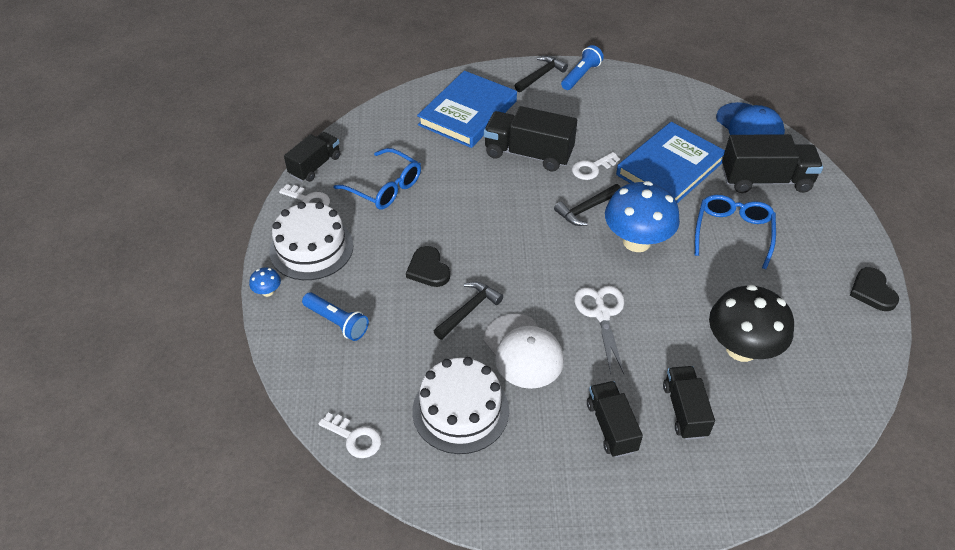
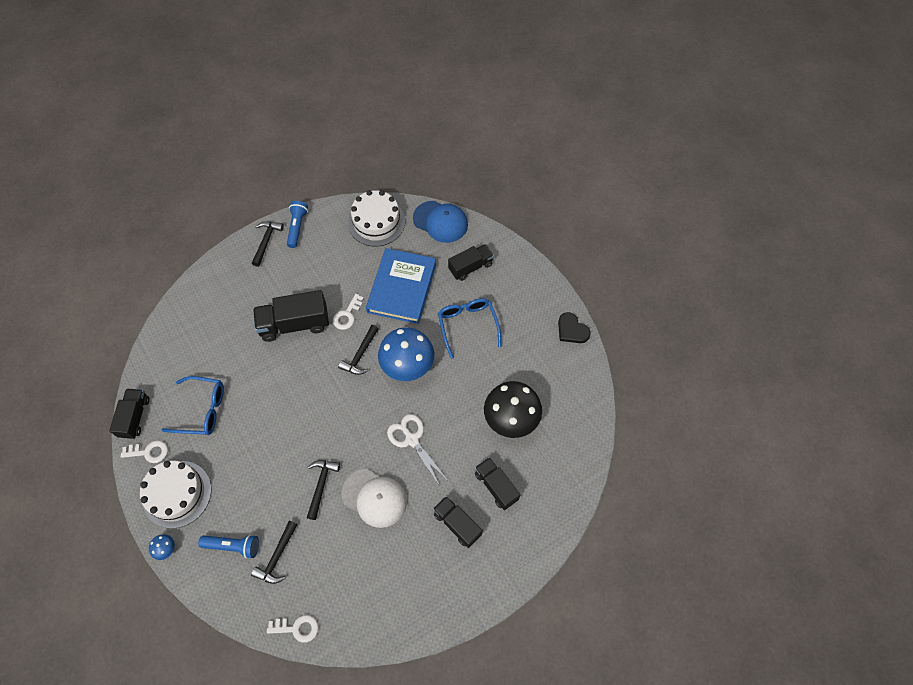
camera: 30 degrees left, 15 degrees up
black heart [406,246,450,287] -> none
white cake [412,357,509,454] -> white cake moved to [348,190,405,246]
blue book [417,71,517,148] -> none
black truck [722,134,823,193] -> black truck [448,244,494,281], size x0.65
none -> black hammer [251,521,298,584]

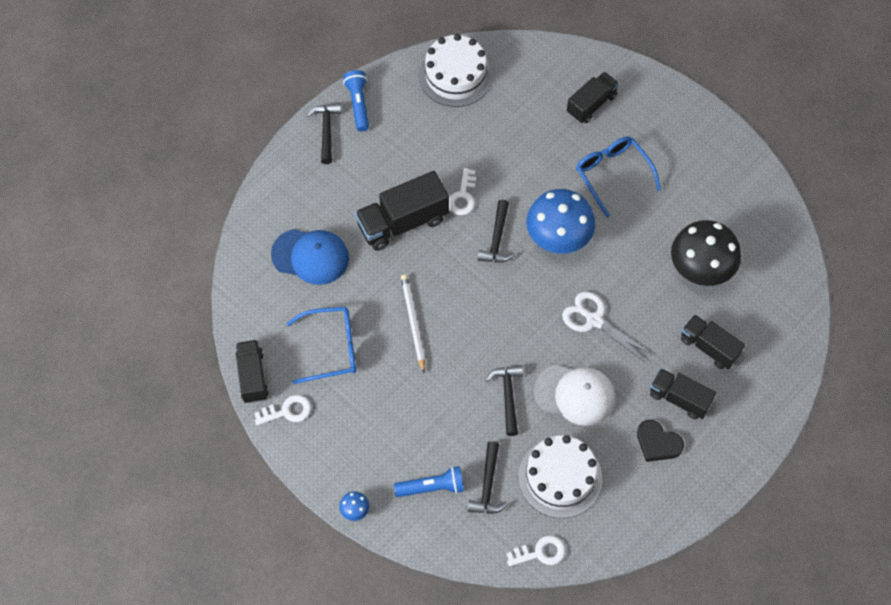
camera: 15 degrees left, 0 degrees up
white cake [140,460,211,529] -> white cake moved to [518,435,602,518]
blue book [366,248,436,324] -> none
blue cap [413,201,468,243] -> blue cap moved to [271,229,349,285]
black heart [558,312,591,343] -> black heart moved to [637,420,684,462]
none -> white pencil [401,274,425,373]

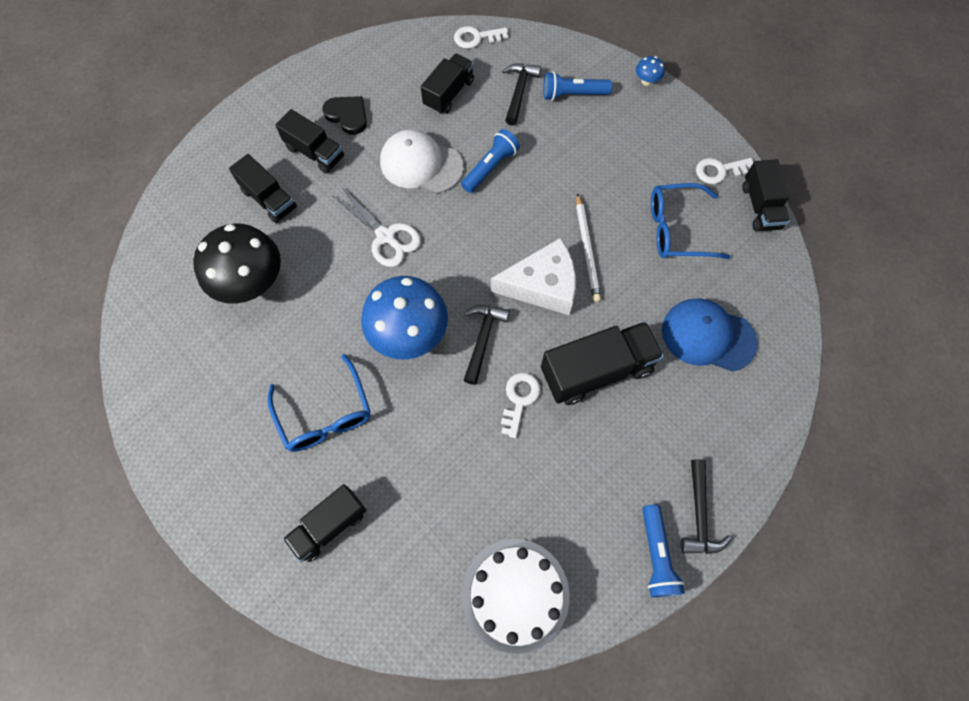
camera: 175 degrees left, 5 degrees up
black hammer [485,365,523,436] -> blue flashlight [461,129,520,193]
white cake [518,435,602,518] -> black truck [421,53,474,114]
none -> white cheese [491,238,576,315]

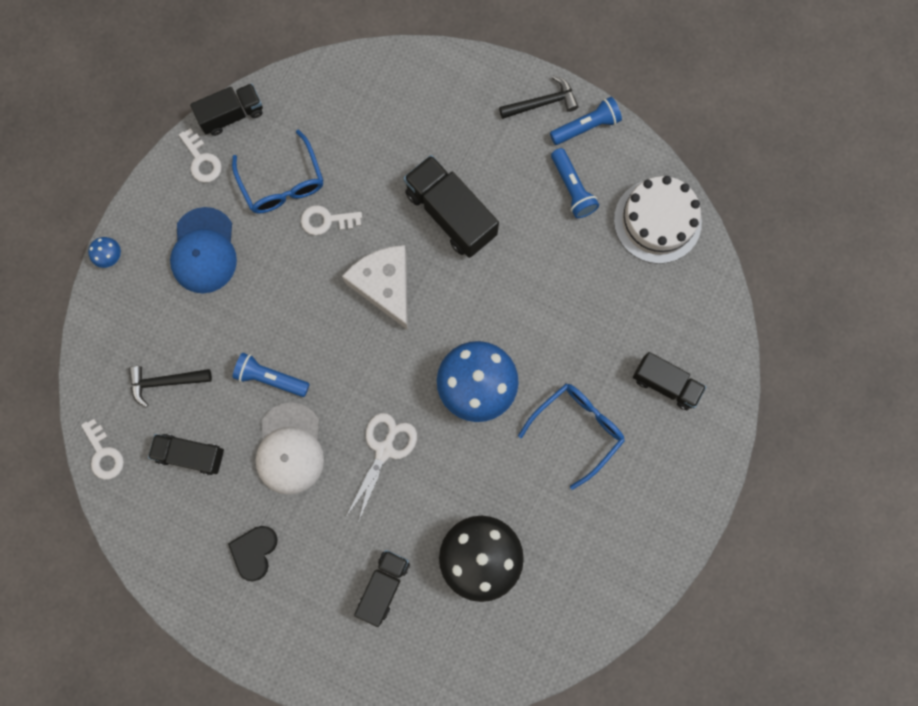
camera: 110 degrees left, 10 degrees up
black truck [275,109,344,174] -> none
black hammer [464,305,510,385] -> none
white key [501,373,540,438] -> white key moved to [301,205,362,235]
blue flashlight [543,72,612,101] -> blue flashlight moved to [551,148,599,218]
white pencil [576,193,601,302] -> none
blue cap [662,298,758,372] -> blue cap moved to [170,207,237,293]

